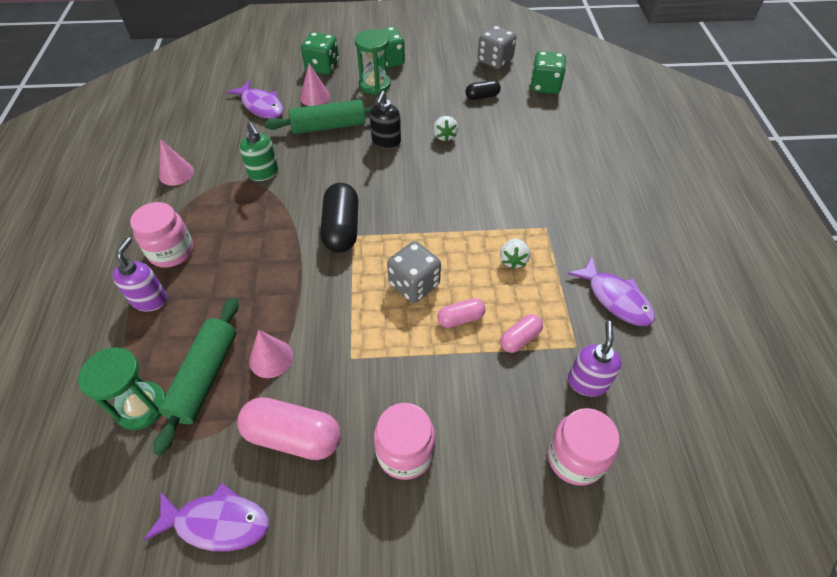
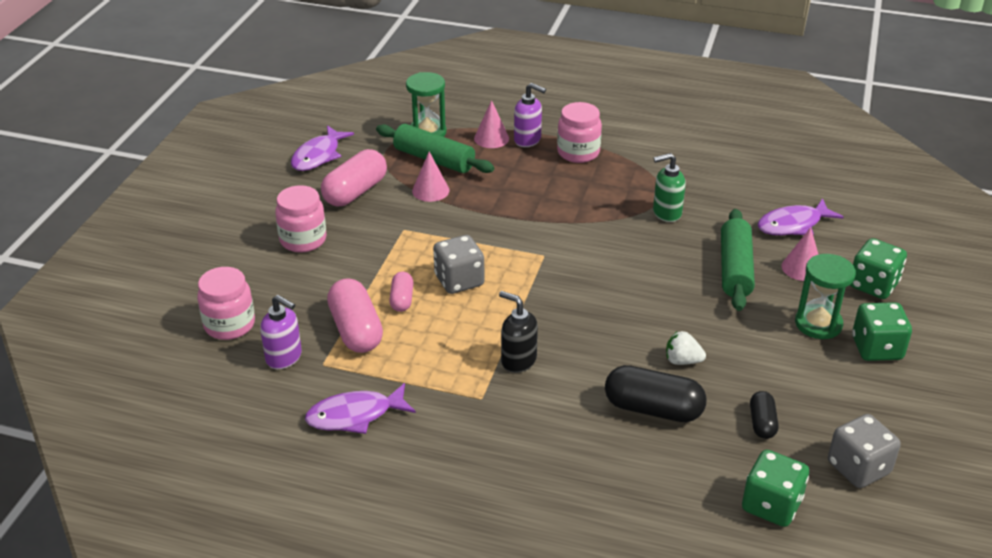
camera: 110 degrees right, 15 degrees down
pink cone [159,139,194,186] -> pink cone moved to [474,100,509,148]
black capsule [320,183,358,253] -> black capsule moved to [605,365,707,422]
black soap dispenser [370,91,401,149] -> black soap dispenser moved to [499,291,538,373]
white strawberry [500,238,530,269] -> none
pink capsule [500,314,543,353] -> pink capsule [327,278,383,353], size x1.82

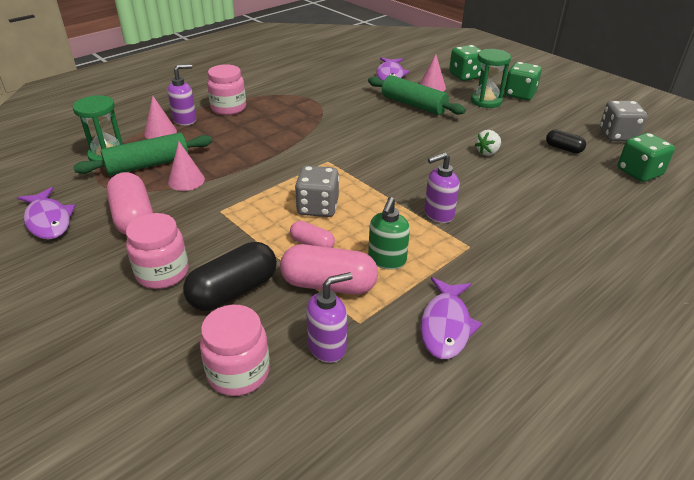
camera: 60 degrees left, 0 degrees up
black soap dispenser [499,291,538,373] -> purple soap dispenser [424,152,459,223]
black capsule [605,365,707,422] -> black capsule moved to [183,242,277,311]
green soap dispenser [653,153,686,222] -> green soap dispenser moved to [368,197,410,270]

